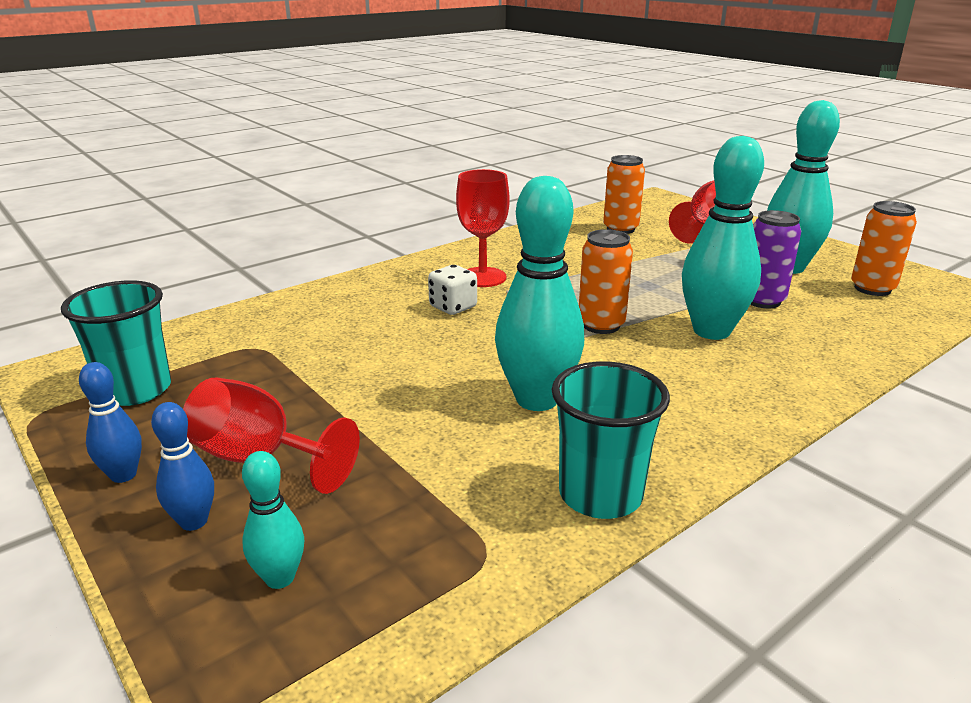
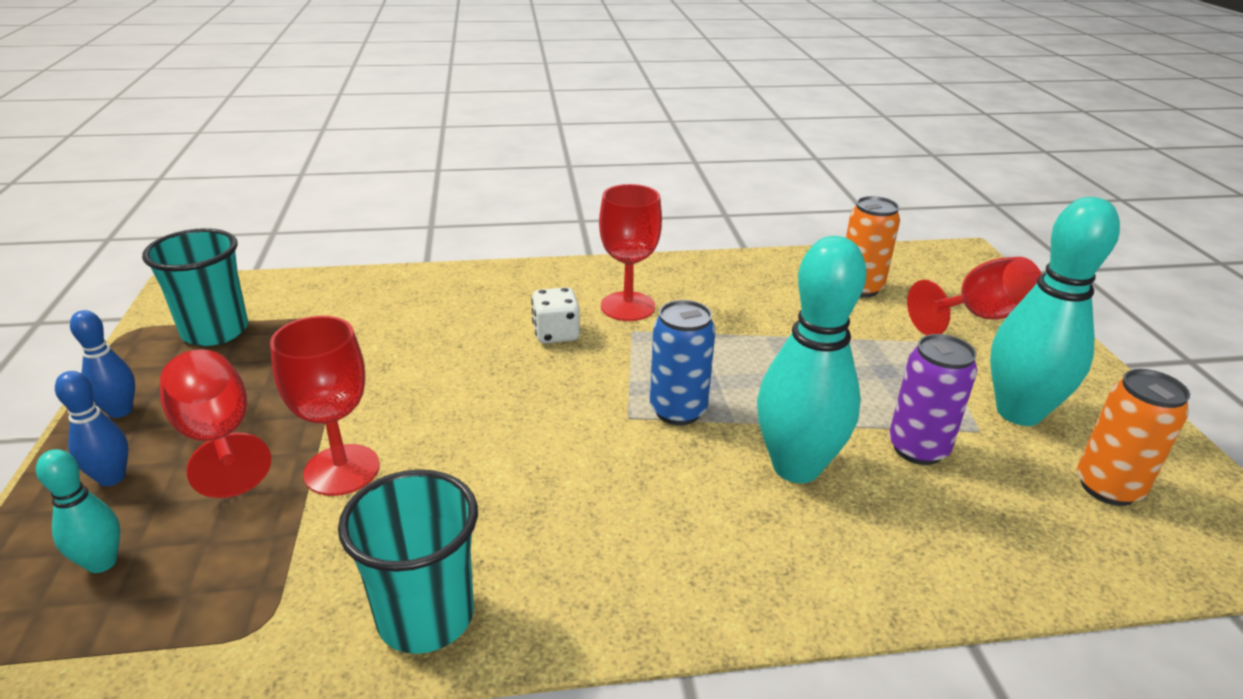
camera: 30 degrees right, 5 degrees up
turquoise bowling pin [495,176,584,411] -> none
orange can [579,229,633,334] -> blue can [650,300,716,425]
none -> red goblet [270,316,380,496]

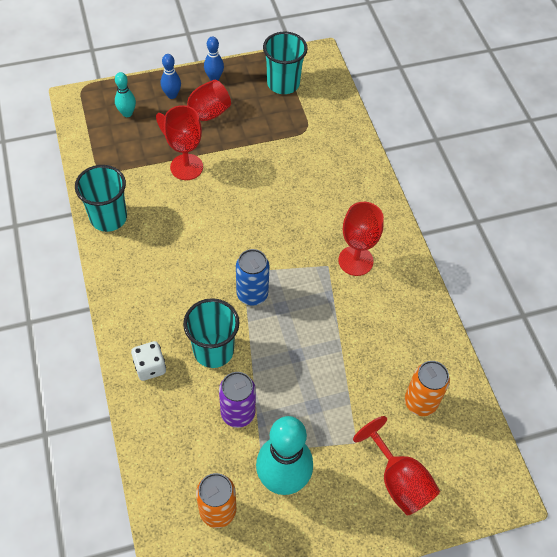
camera: 80 degrees right, 25 degrees up
white dice [531,287,580,344] -> white dice moved to [131,341,166,381]
turquoise bowling pin [757,236,866,483] -> turquoise cup [183,298,240,368]

